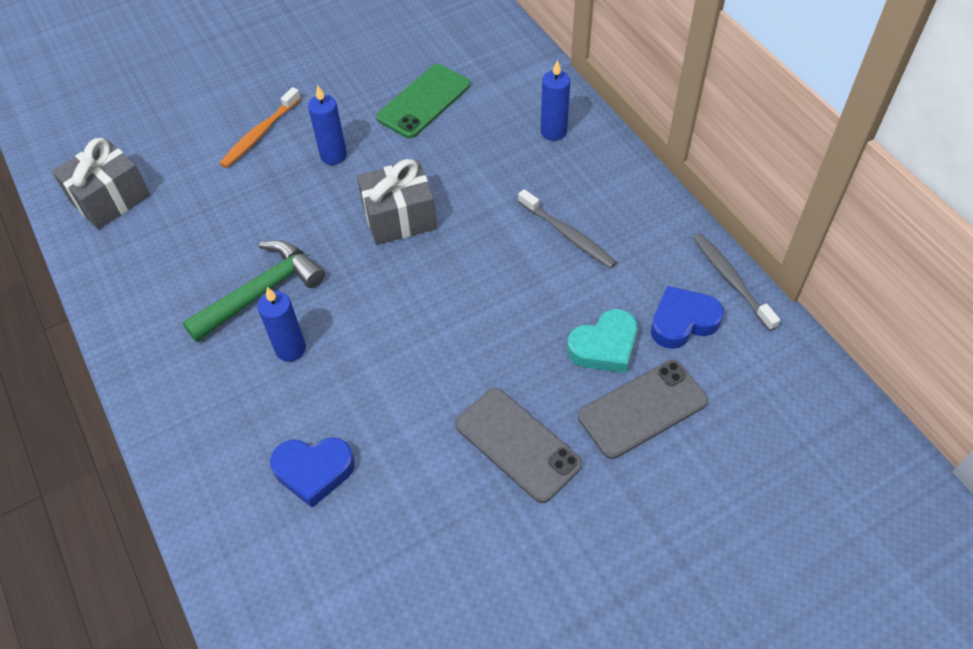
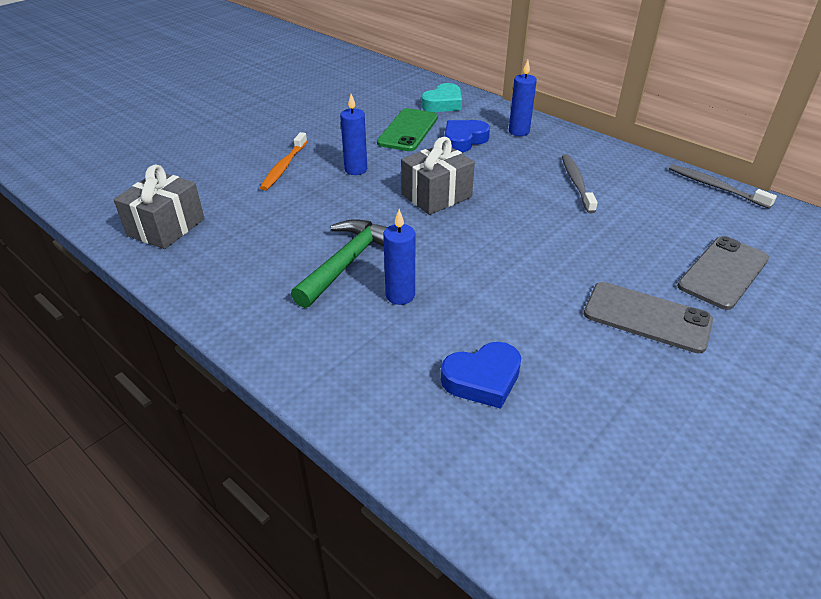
camera: 20 degrees left, 15 degrees down
grey toothbrush [518,189,617,269] -> grey toothbrush turned 120 degrees counterclockwise [562,155,597,213]
turquoise heart [567,309,637,373] -> turquoise heart moved to [421,83,462,112]
blue heart [651,286,724,349] -> blue heart moved to [445,120,490,152]

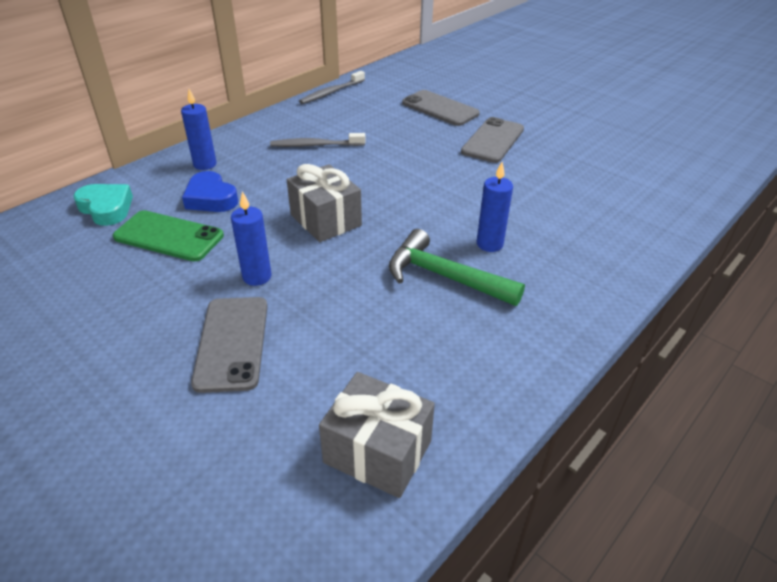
camera: 90 degrees left, 0 degrees up
orange toothbrush [260,132,307,191] -> grey phone [191,297,268,393]
blue heart [441,342,521,409] -> none

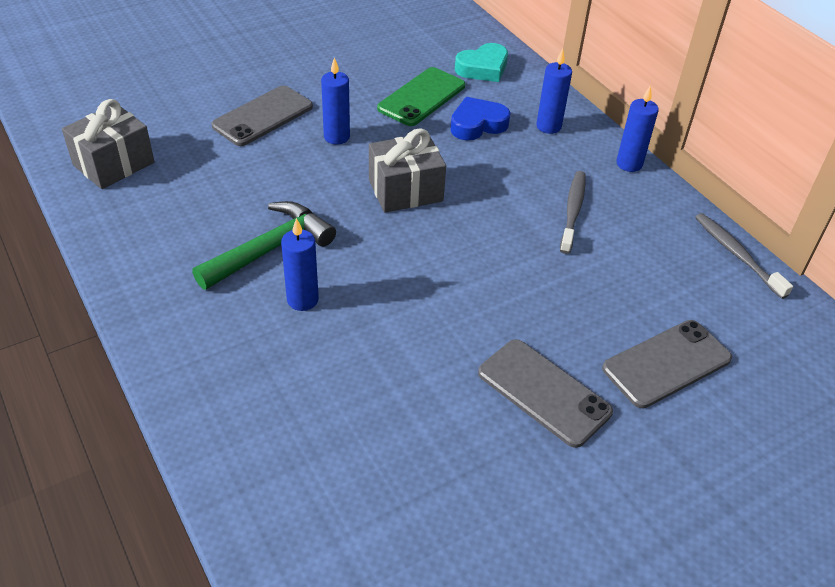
camera: 105 degrees right, 5 degrees up
grey phone [191,297,268,393] -> grey phone turned 60 degrees counterclockwise [212,85,313,146]
none -> blue candle [616,85,659,172]

